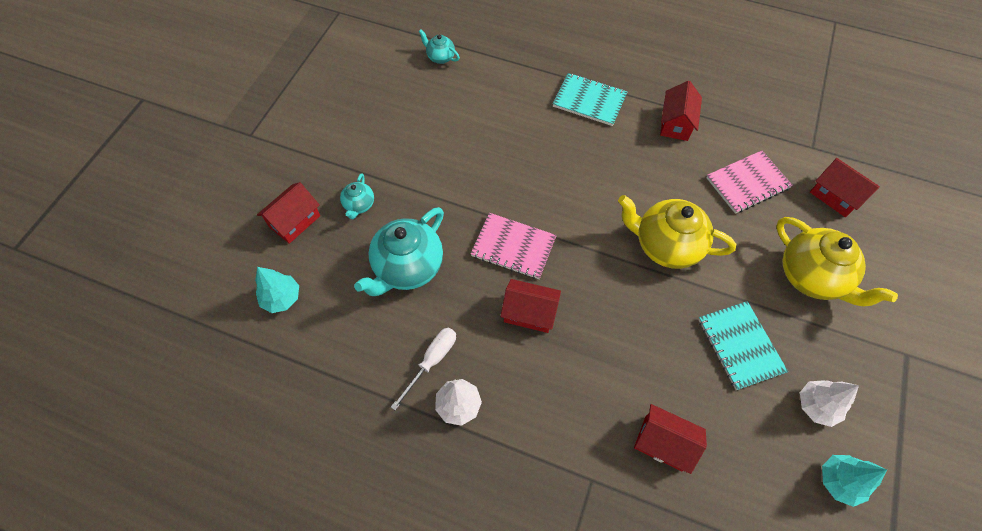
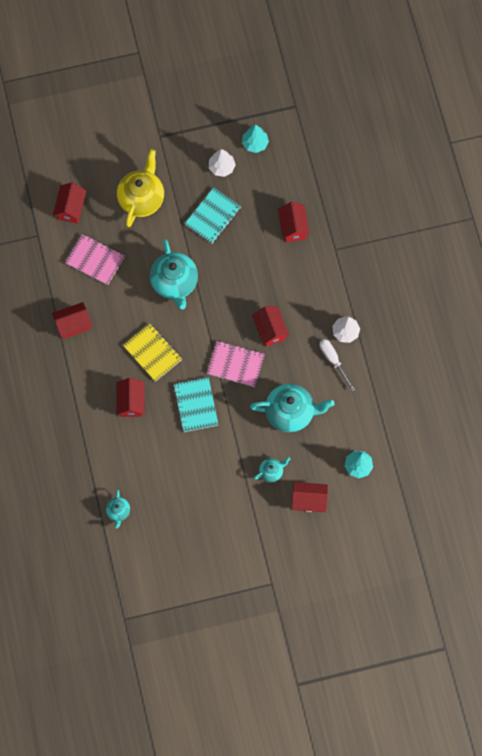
camera: 125 degrees left, 10 degrees up
white screwdriver [391,328,456,411] -> white screwdriver turned 60 degrees clockwise [320,339,355,392]
pink notebook [470,213,557,279] -> pink notebook turned 60 degrees counterclockwise [207,341,265,387]
turquoise notebook [553,73,627,126] -> turquoise notebook moved to [173,377,219,432]
yellow teapot [618,195,736,269] -> turquoise teapot [150,239,198,309]
none -> red house [117,378,145,417]
none -> yellow notebook [123,323,182,382]

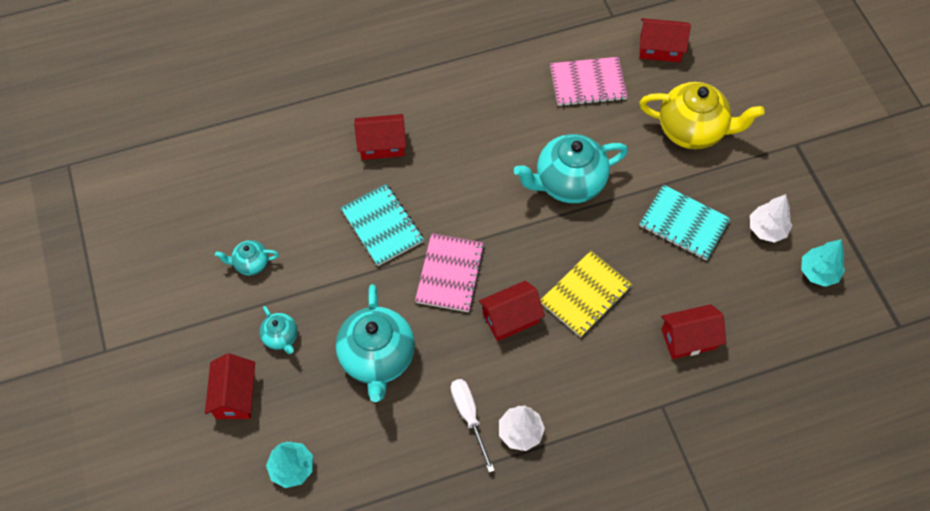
camera: 85 degrees right, 10 degrees down
red house [52,302,92,339] -> none
pink notebook [65,234,125,285] -> pink notebook turned 60 degrees clockwise [550,57,628,107]
turquoise teapot [106,490,130,528] -> turquoise teapot moved to [215,240,279,275]
yellow notebook [123,323,182,382] -> yellow notebook moved to [540,251,632,337]
turquoise notebook [173,377,219,432] -> turquoise notebook turned 75 degrees clockwise [340,184,424,266]
white screwdriver [320,339,355,392] -> white screwdriver turned 75 degrees counterclockwise [451,379,495,473]

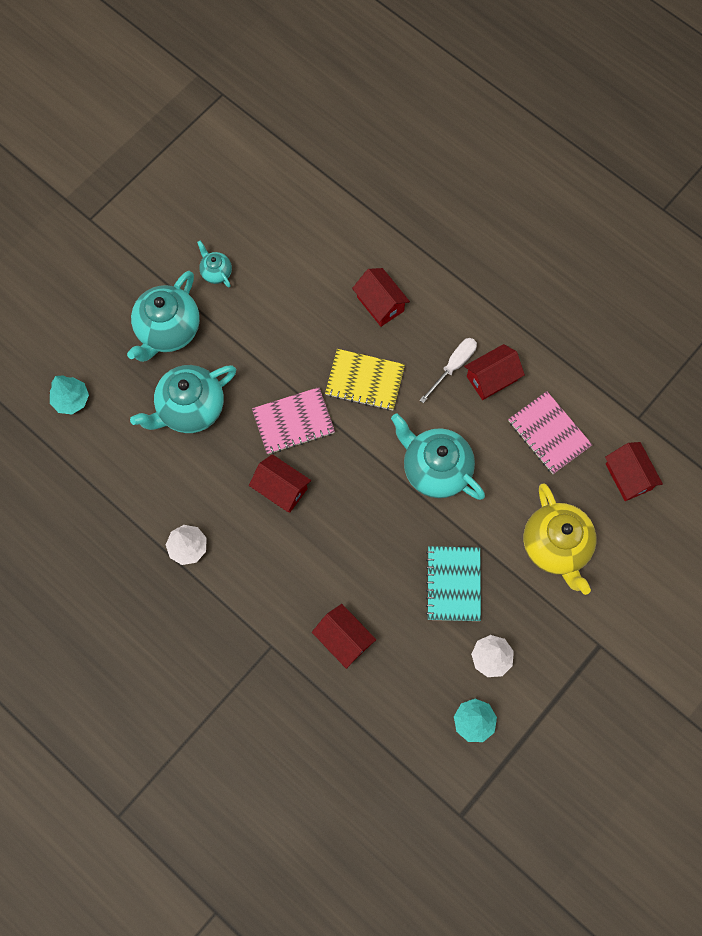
camera: 60 degrees right, 10 degrees up
red house [205,353,255,419] -> red house moved to [464,344,525,400]
turquoise teapot [259,306,298,354] -> turquoise teapot [127,271,200,362], size x2.05
turquoise notebook [340,184,424,266] -> none
white screwdriver [451,379,495,473] -> white screwdriver moved to [420,338,477,403]
yellow notebook [540,251,632,337] -> yellow notebook moved to [325,349,405,411]

